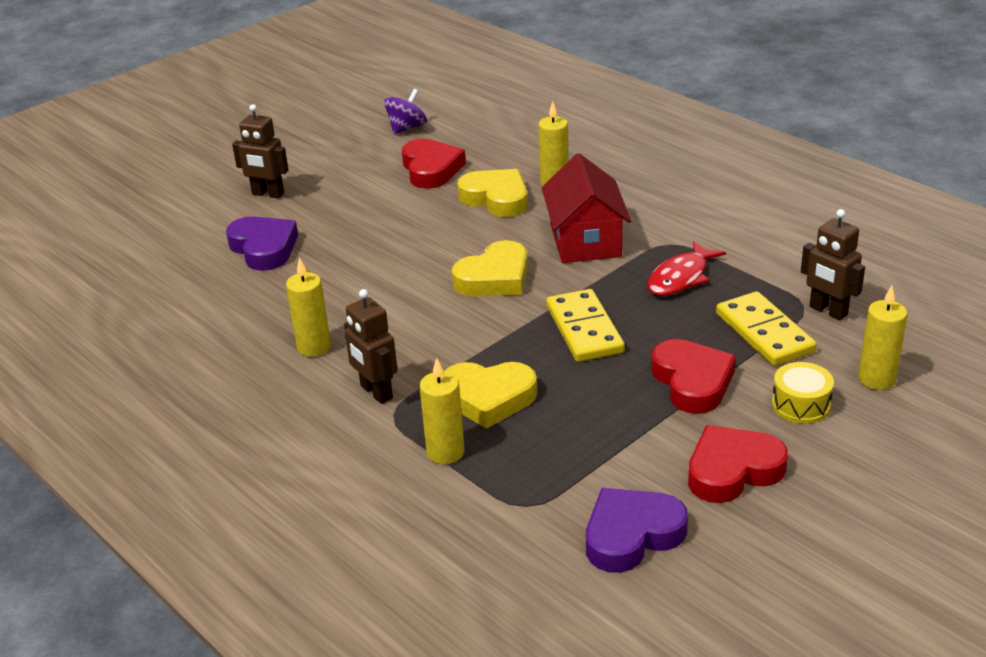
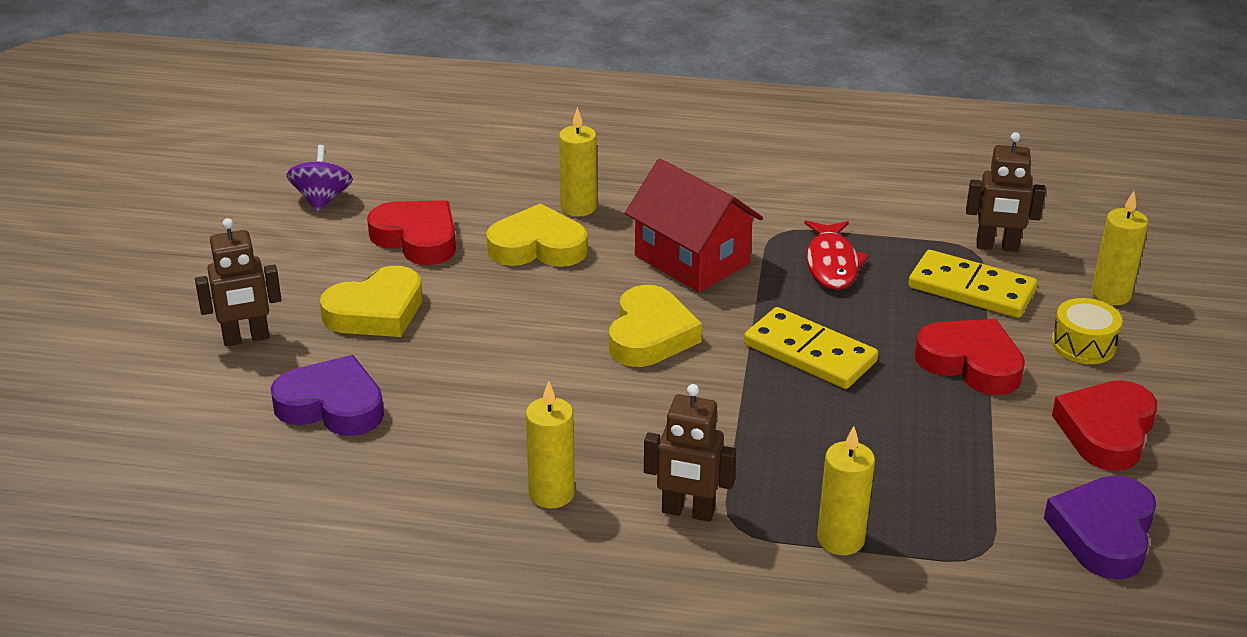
camera: 40 degrees left, 0 degrees up
yellow heart [444,362,537,429] -> yellow heart moved to [320,266,423,337]

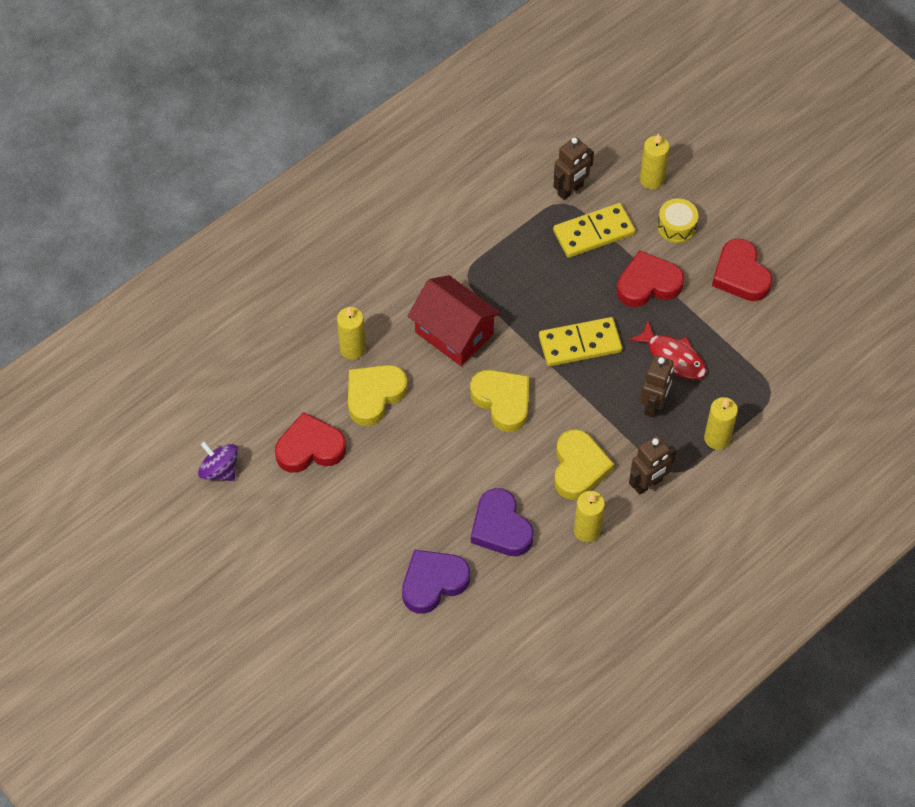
camera: 50 degrees left, 25 degrees up
brown robot [195,218,282,346] -> brown robot moved to [640,355,674,418]
yellow heart [320,266,423,337] -> yellow heart moved to [554,429,614,500]
red house [625,159,763,292] -> red house turned 45 degrees clockwise [408,275,501,366]
red fish [804,221,869,290] -> red fish moved to [629,321,707,380]
purple heart [1044,475,1156,580] -> purple heart moved to [471,488,534,556]

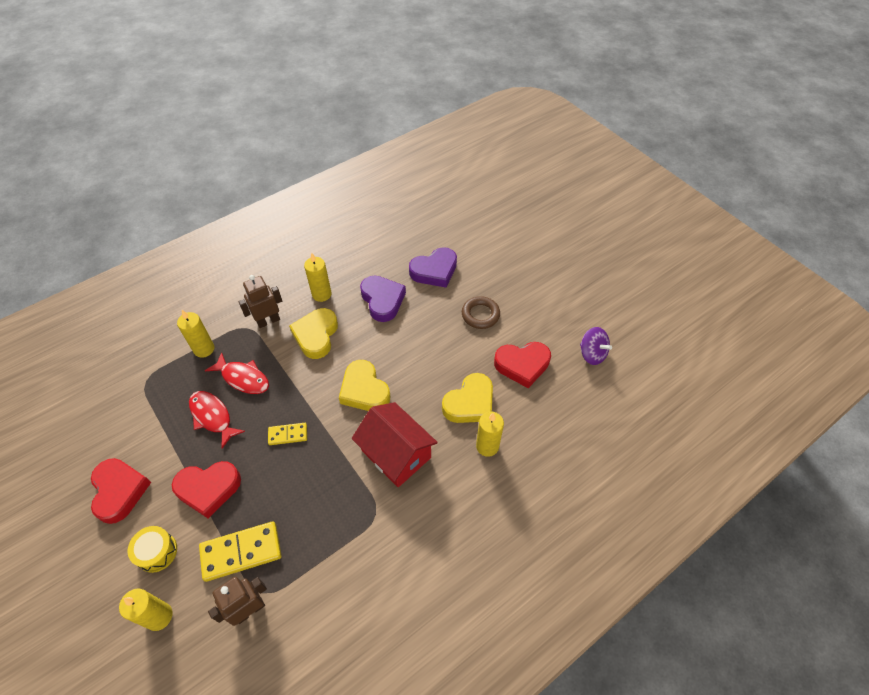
camera: 175 degrees left, 5 degrees down
yellow domino [539,317,622,366] -> yellow domino [268,423,307,445], size x0.56
brown robot [640,355,674,418] -> red fish [205,352,269,394]
none -> brown ring [462,296,500,329]

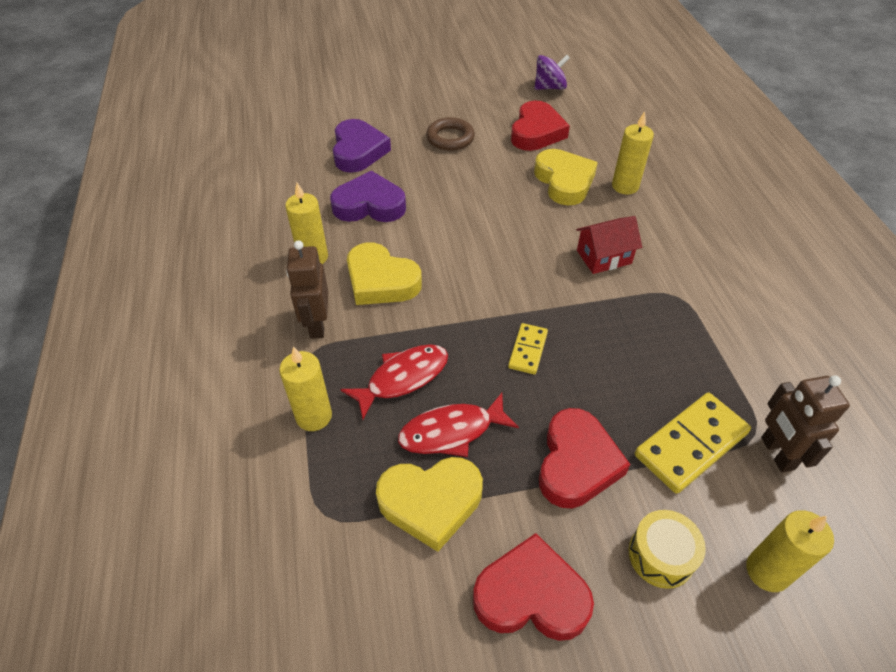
camera: 65 degrees left, 5 degrees down
yellow domino [199,521,282,582] -> yellow domino turned 45 degrees clockwise [635,393,751,494]
yellow heart [339,360,390,411] -> yellow heart moved to [376,457,483,552]
red house [352,402,438,487] -> red house [576,216,642,274], size x0.62

